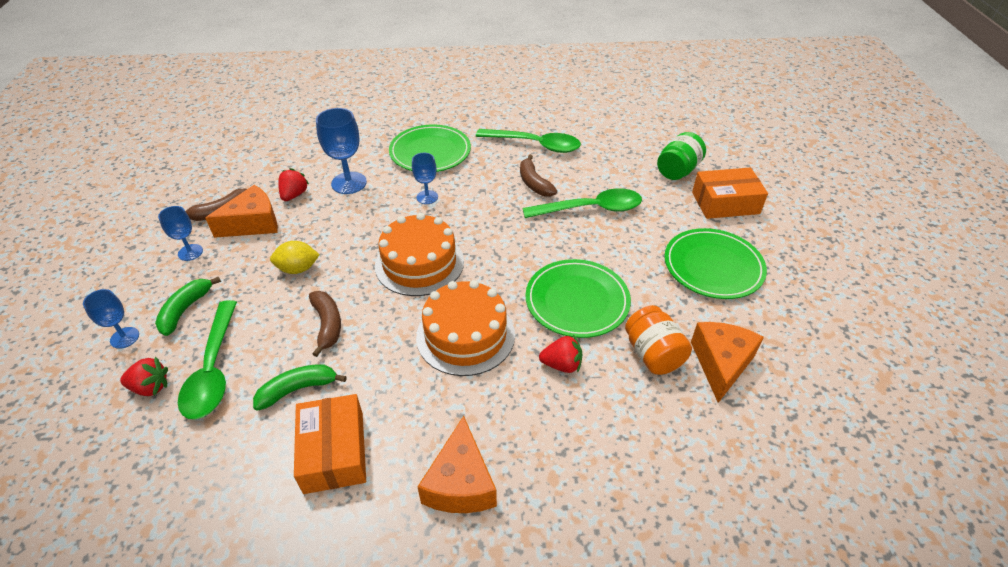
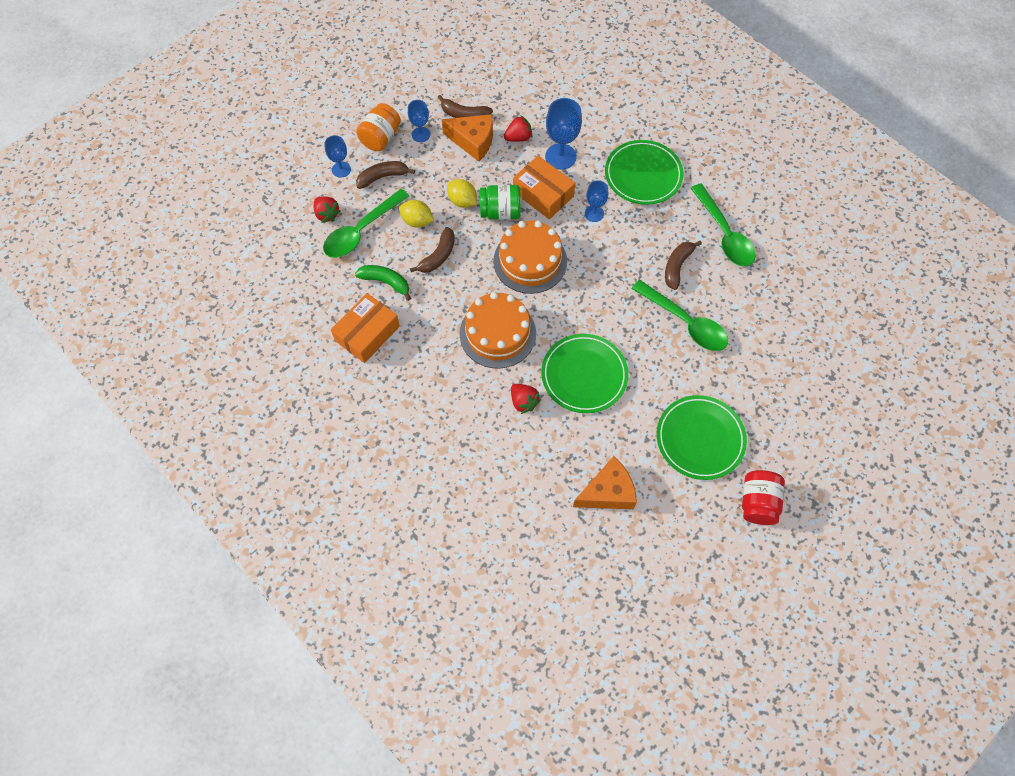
camera: 50 degrees right, 20 degrees up
green banana [155,276,221,336] -> brown banana [356,161,415,189]
orange cheese [418,416,497,513] -> none
orange jar [625,305,692,375] -> orange jar moved to [356,103,401,151]
green jar [657,132,706,180] -> green jar moved to [480,185,521,220]
orange box [692,167,768,219] -> orange box moved to [513,156,575,219]
none -> yellow lemon [399,200,434,227]
none -> red jar [742,470,785,525]

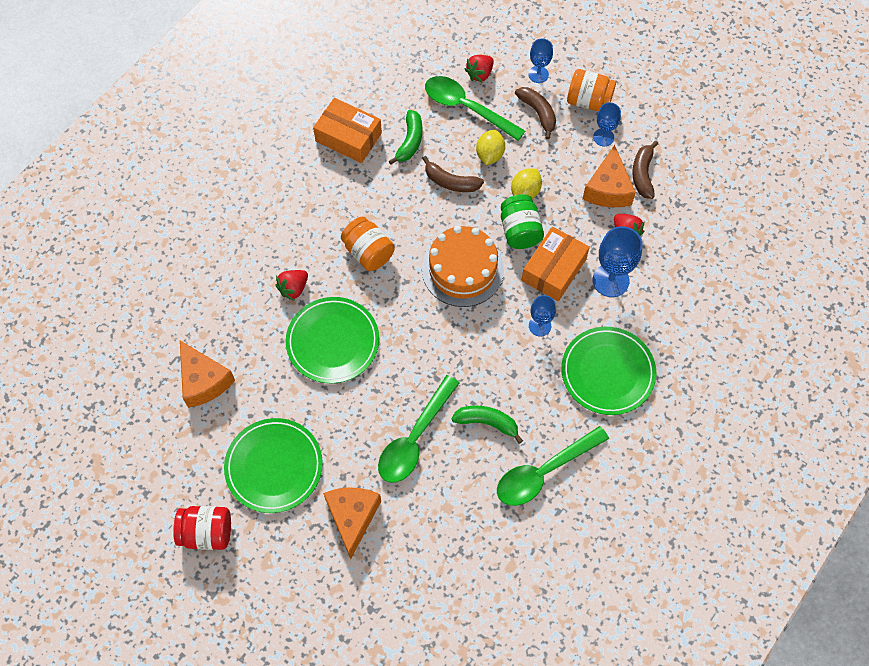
camera: 80 degrees right, 0 degrees up
orange cake [460,292,536,369] -> orange jar [341,217,395,271]
brown banana [665,241,702,290] -> green banana [451,406,523,444]
none -> orange cheese [323,488,381,559]

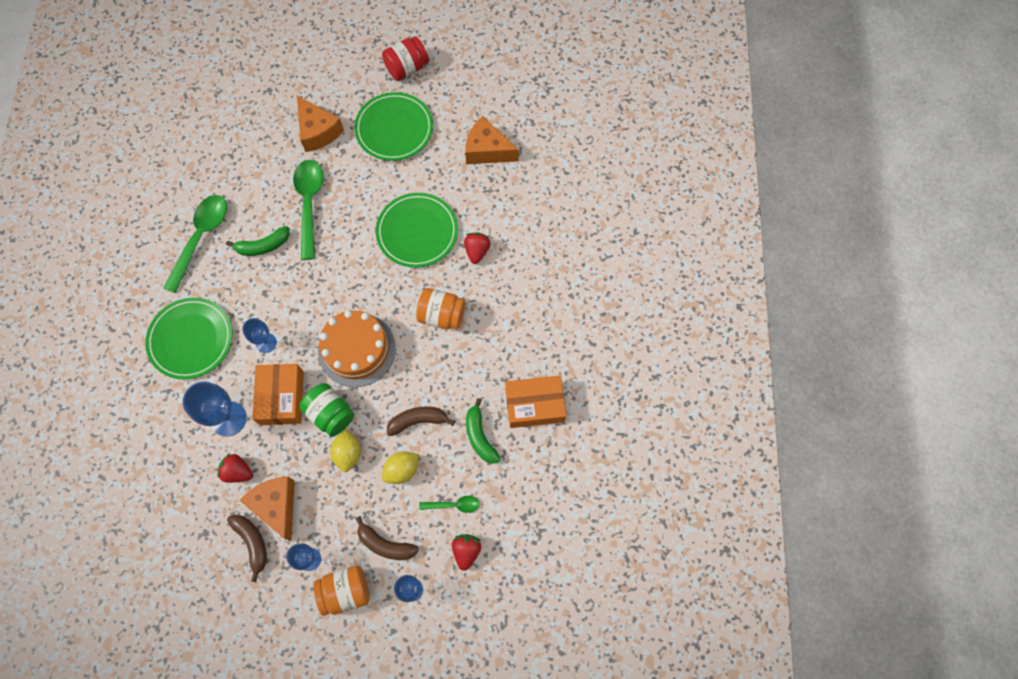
camera: 145 degrees right, 5 degrees up
green spoon [425,76,525,141] -> green spoon [419,496,480,513], size x0.50
yellow lemon [476,130,505,165] -> yellow lemon turned 75 degrees clockwise [382,452,419,484]

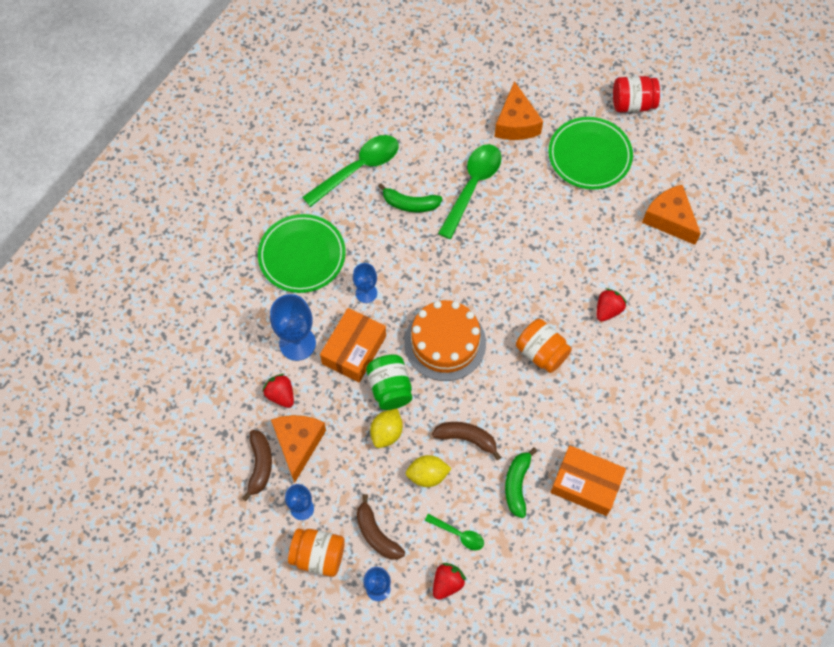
camera: 30 degrees right, 5 degrees down
green plate [376,193,458,268] -> none

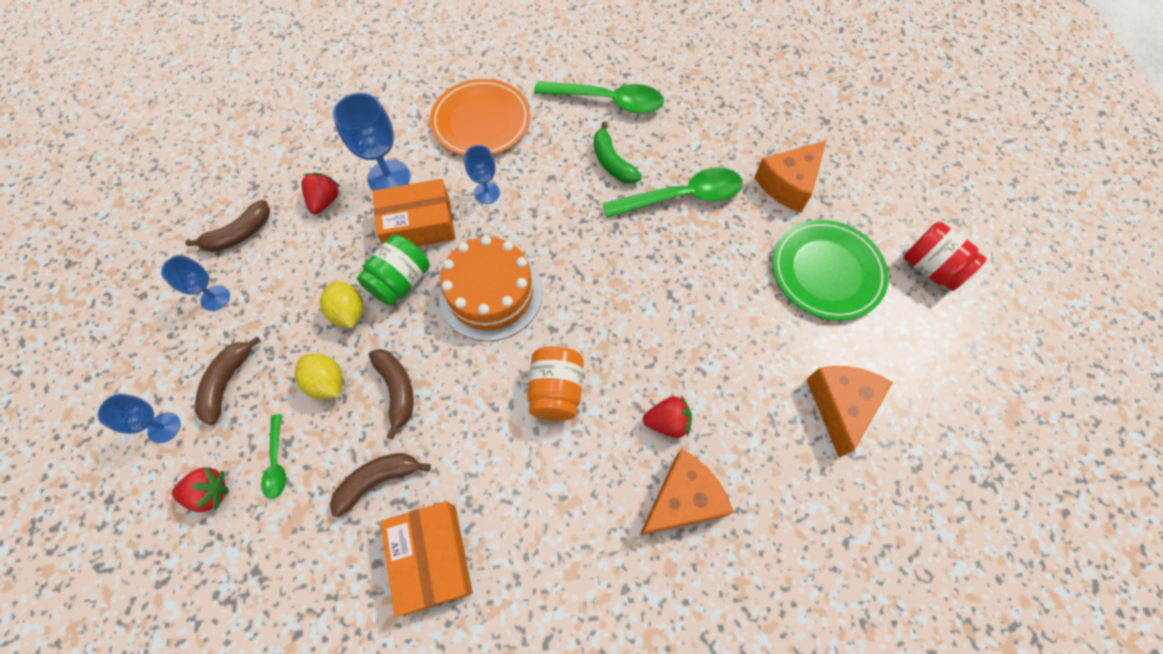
camera: 50 degrees right, 0 degrees up
green plate [258,214,346,293] -> orange plate [430,79,531,156]
orange cheese [271,415,326,483] -> orange cheese moved to [640,449,734,535]
orange jar [288,528,345,577] -> none
yellow lemon [370,409,403,448] -> yellow lemon turned 75 degrees clockwise [320,281,364,328]
green banana [505,447,537,518] -> brown banana [330,453,431,517]

